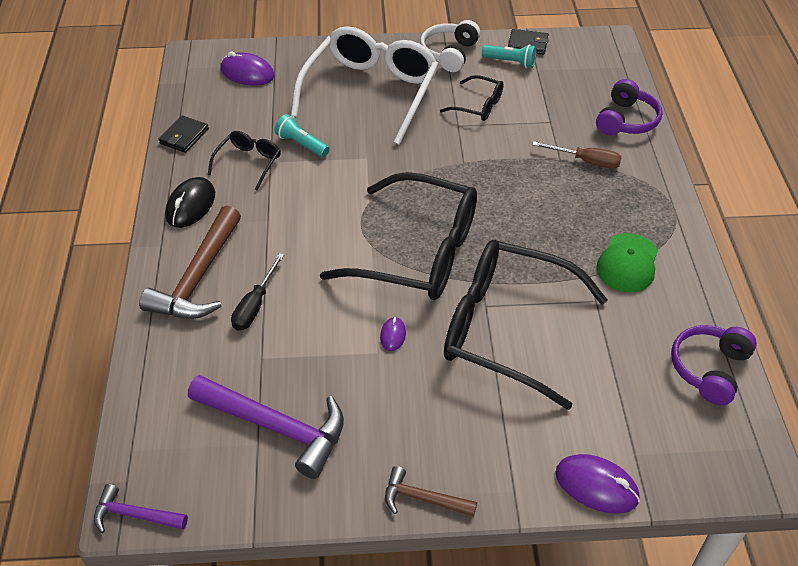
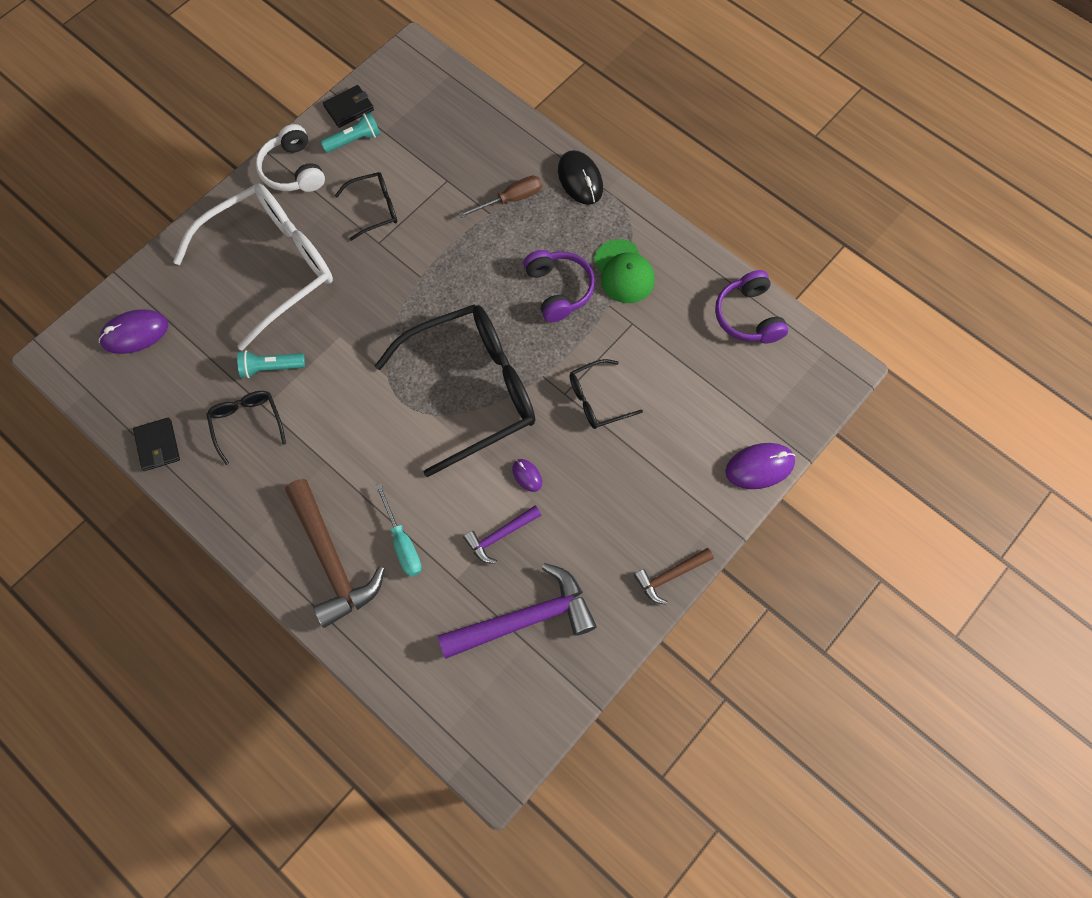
camera: 45 degrees left, 20 degrees up
purple hammer [94,484,188,533] -> purple hammer moved to [463,505,542,564]
black mouse [165,177,215,228] -> black mouse moved to [558,150,603,205]
black screwdriver [231,253,284,331] -> turquoise screwdriver [375,483,422,577]
white glasses [291,26,438,145] -> white glasses turned 75 degrees clockwise [173,183,333,351]
black glasses [444,240,608,410] -> black glasses [569,359,643,429], size x0.46
purple headphones [596,79,663,135] -> purple headphones moved to [523,250,595,322]

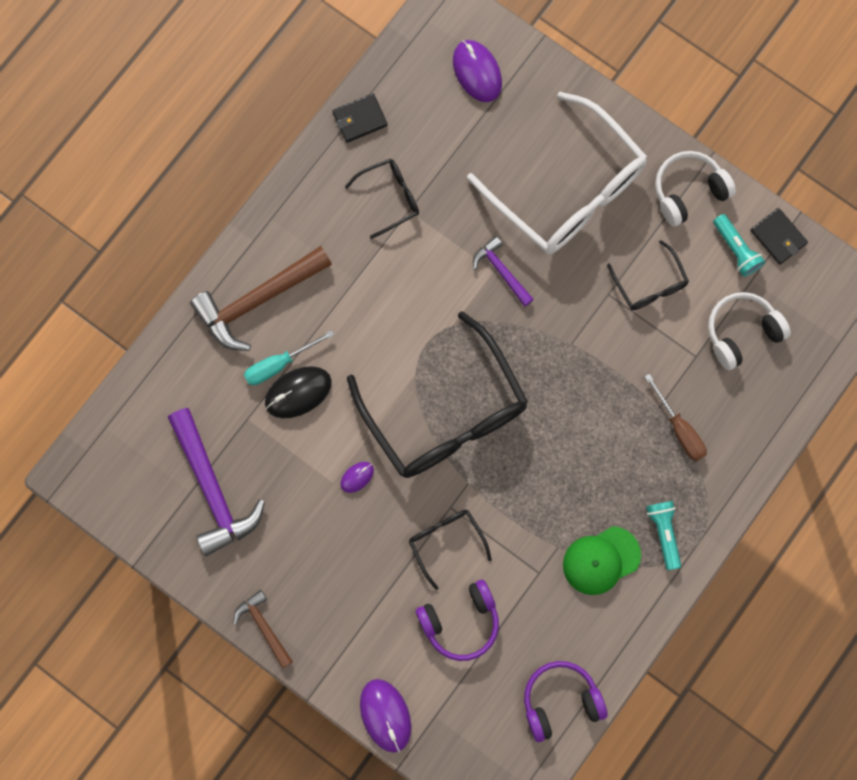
camera: 85 degrees right, 10 degrees up
turquoise flashlight [237,350,305,378] -> turquoise flashlight moved to [646,501,681,570]
purple hammer [463,505,542,564] -> purple hammer moved to [473,236,534,307]
purple headphones [523,250,595,322] -> purple headphones moved to [416,580,499,661]
black mouse [558,150,603,205] -> black mouse moved to [265,366,332,418]
none -> white headphones [708,292,791,370]

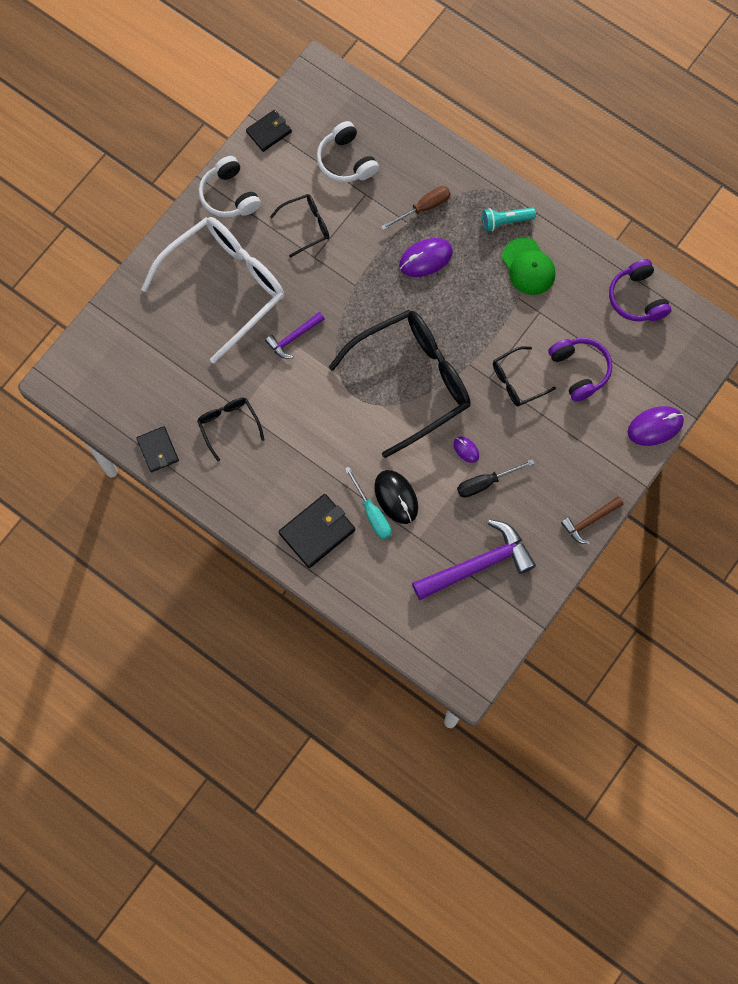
camera: 90 degrees left, 5 degrees down
brown hammer [190,246,332,351] -> black wallet [279,494,355,568]
purple mouse [453,40,502,102] -> purple mouse moved to [399,238,453,277]
turquoise flashlight [713,214,765,277] -> none
none -> black screwdriver [457,459,535,498]

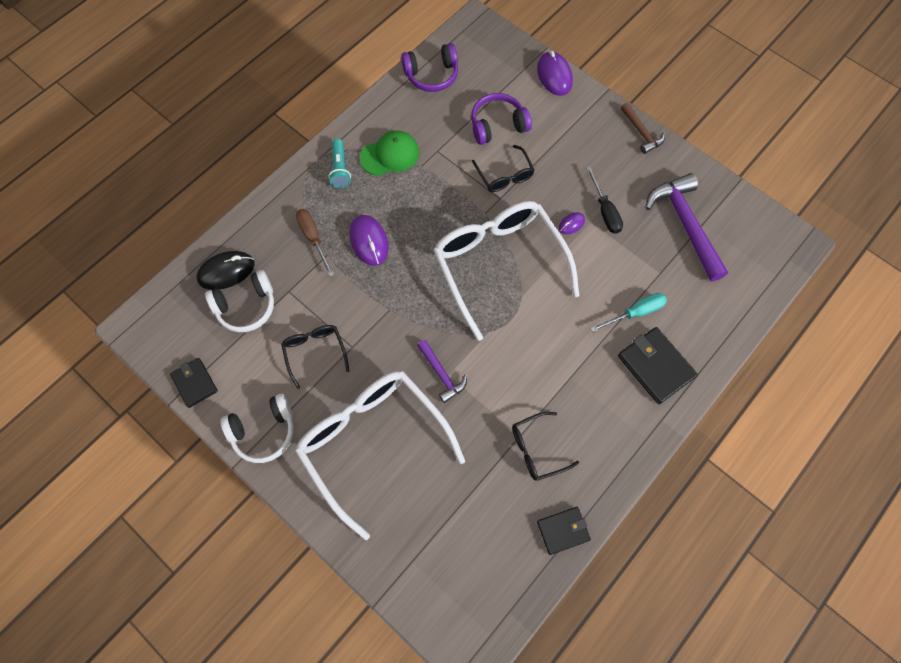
camera: 85 degrees left, 5 degrees down
black glasses [328,310,471,458] -> white glasses [433,201,579,341]
black mouse [374,470,418,524] -> black mouse moved to [196,251,255,290]

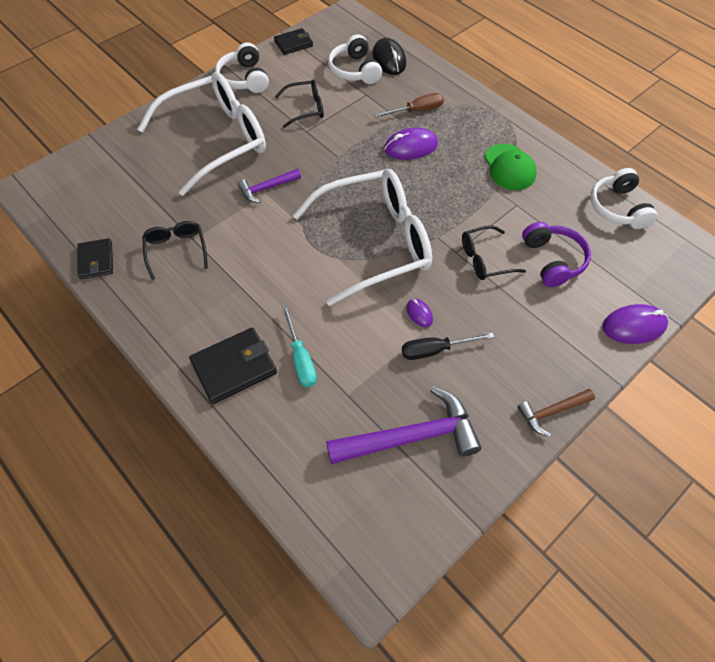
camera: 95 degrees right, 10 degrees down
turquoise flashlight [328,139,351,188] -> none
purple headphones [401,43,458,92] -> white headphones [590,168,657,229]

